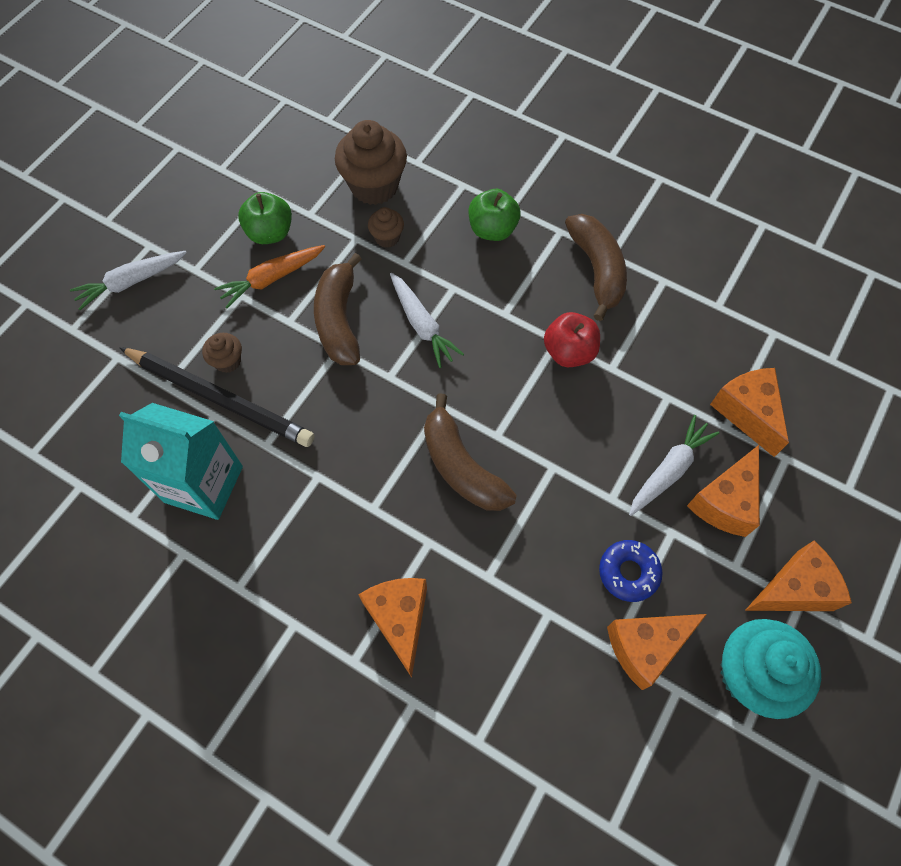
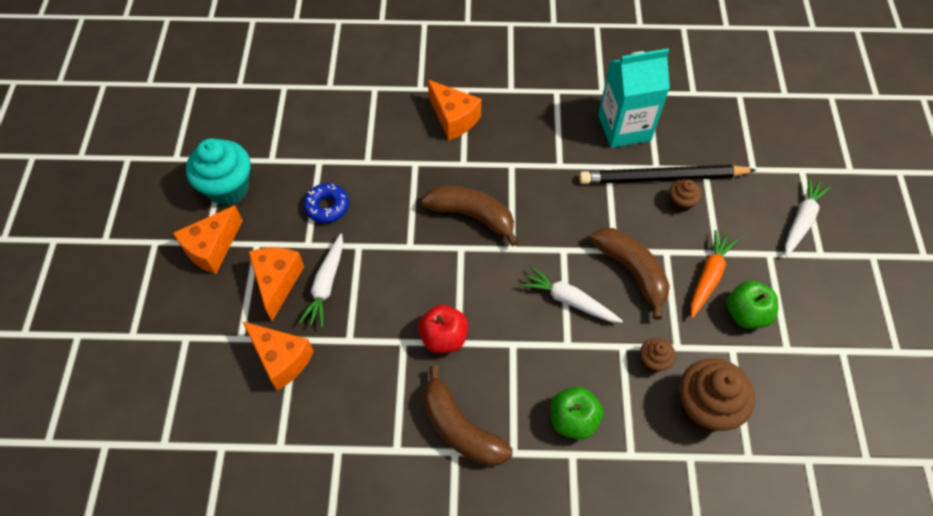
camera: 150 degrees right, 5 degrees down
orange cheese [607,614,707,690] -> none

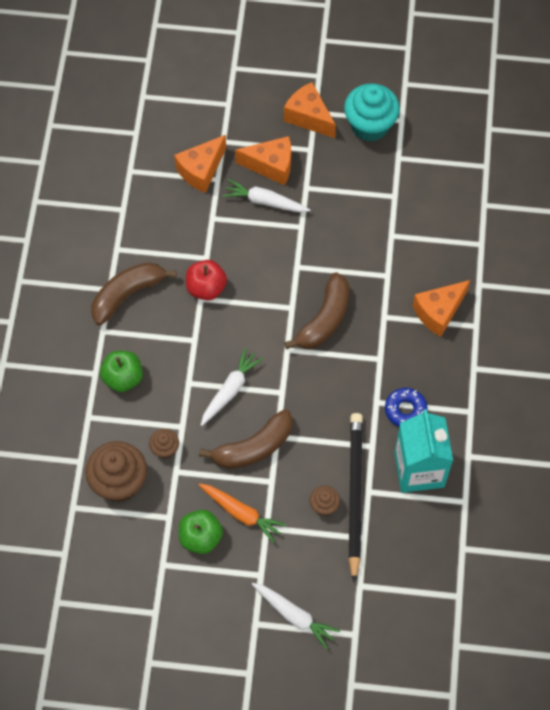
camera: 95 degrees right, 5 degrees up
blue donut [304,183,349,223] -> blue donut moved to [385,388,428,427]

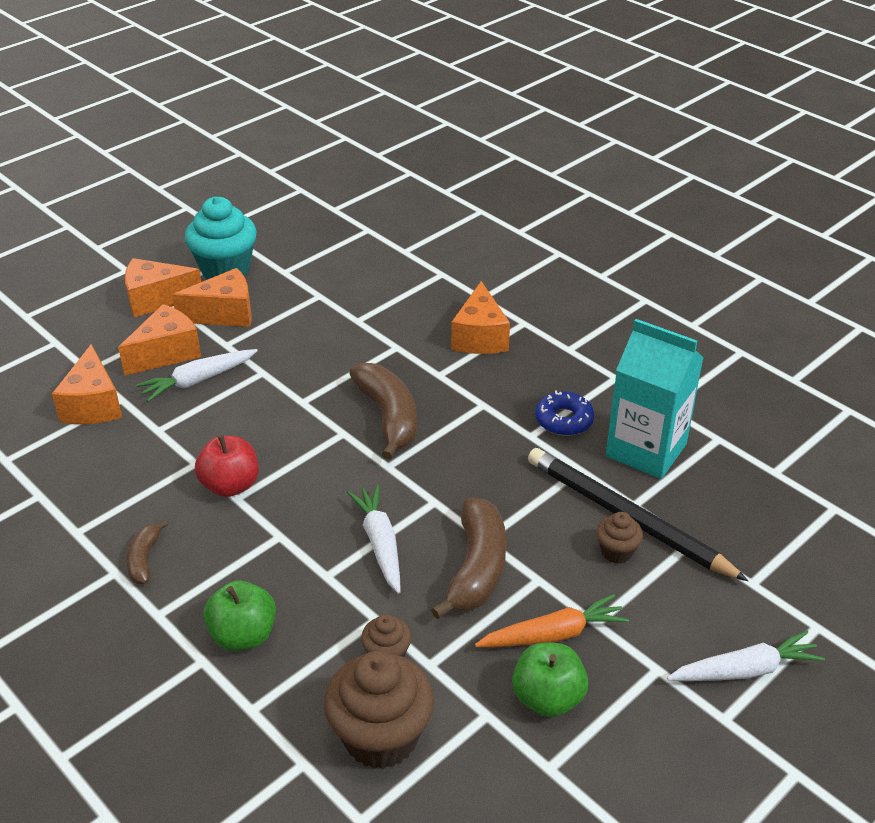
camera: 50 degrees left, 25 degrees down
brown banana [91,262,177,325] -> brown banana [126,520,168,584], size x0.53
none -> orange cheese [172,268,252,327]

